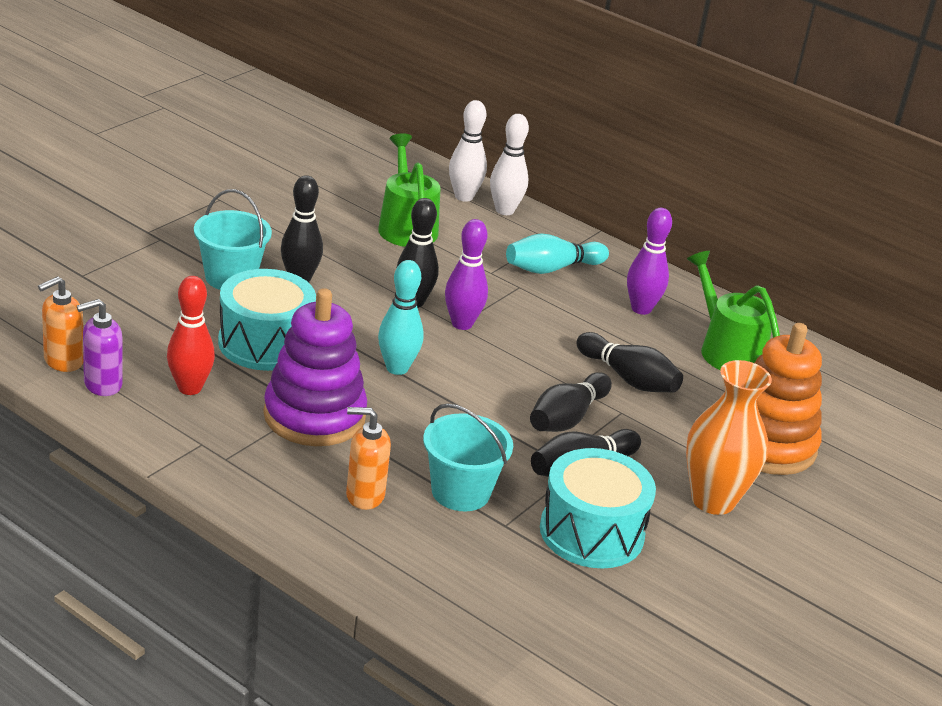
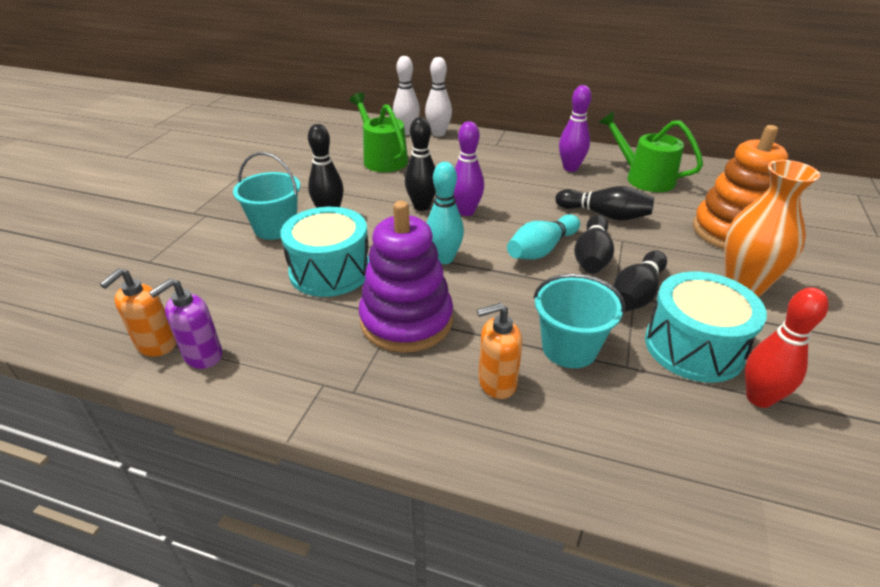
camera: 15 degrees left, 5 degrees up
red bowling pin [167,276,215,395] -> red bowling pin moved to [745,287,829,408]
turquoise bowling pin [506,233,609,274] -> turquoise bowling pin moved to [507,214,580,259]

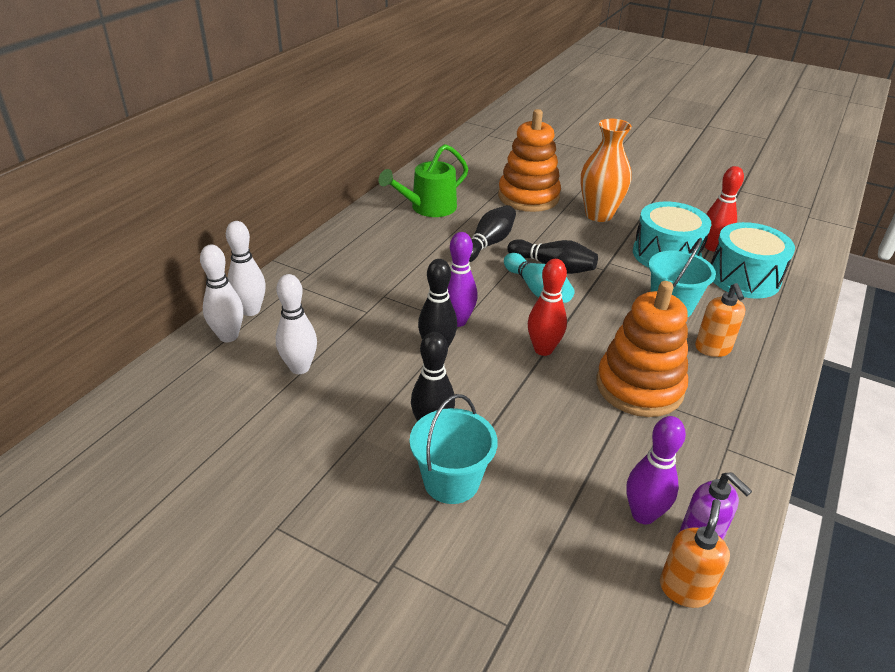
camera: 80 degrees left, 0 degrees up
orange soap dispenser [100,268,176,357] -> orange soap dispenser turned 105 degrees counterclockwise [660,499,730,608]
turquoise drum [280,207,369,297] -> turquoise drum moved to [711,222,795,299]
green watering can [349,93,408,172] -> white bowling pin [276,274,317,374]
purple stacking toy [359,201,453,353] -> orange stacking toy [596,281,688,417]
turquoise bowling pin [427,162,464,264] -> red bowling pin [528,259,567,356]
purple bowling pin [559,85,592,172] -> purple bowling pin moved to [626,416,686,524]
black bowling pin [613,250,667,311] -> none

